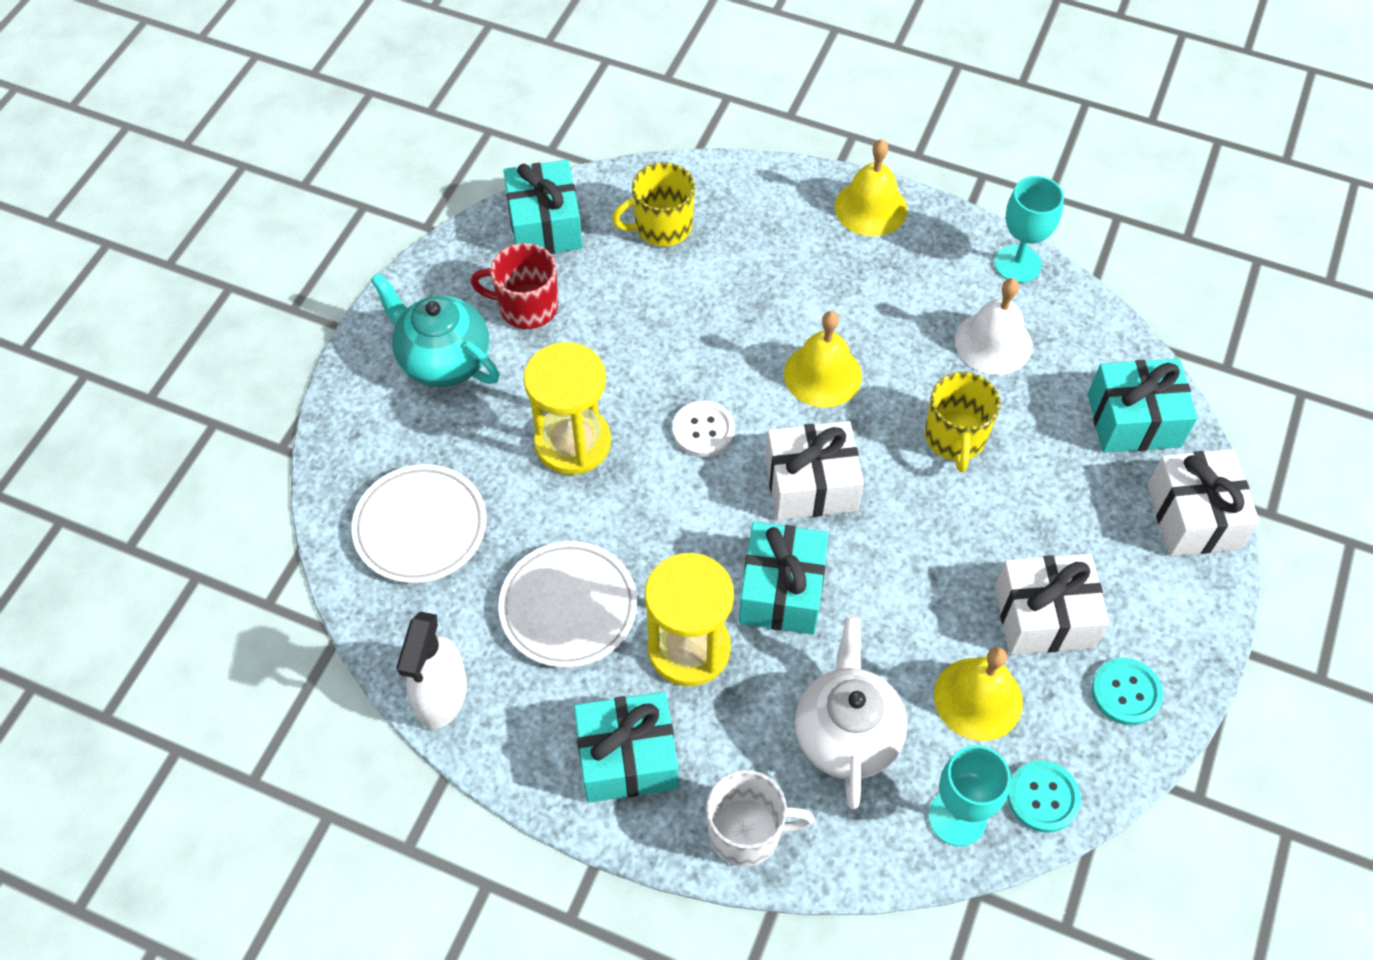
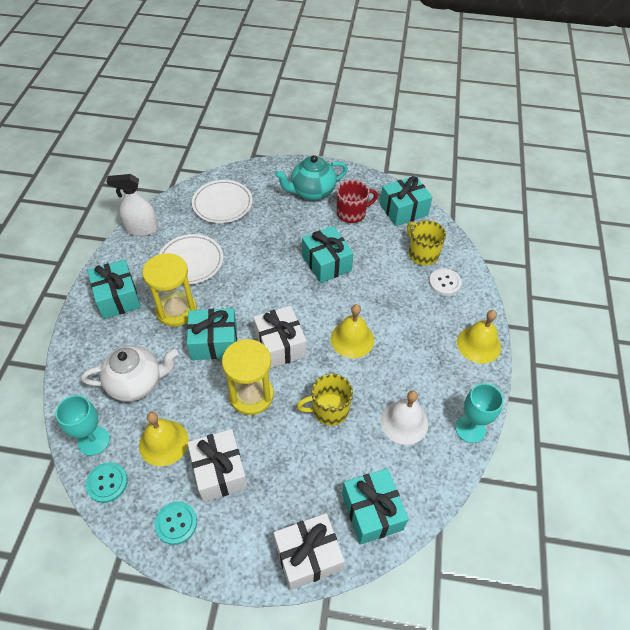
camera: 75 degrees right, 5 degrees down
turquoise teapot [370,273,499,387] -> turquoise teapot turned 135 degrees counterclockwise [275,155,348,200]
red mug [471,243,558,329] -> red mug turned 75 degrees clockwise [337,180,378,223]
yellow hourglass [523,342,611,475] -> yellow hourglass moved to [222,339,274,415]
white button [672,401,735,457] -> white button moved to [429,268,462,296]
white mug [706,770,815,867] -> none
none -> turquoise gift [302,226,353,283]

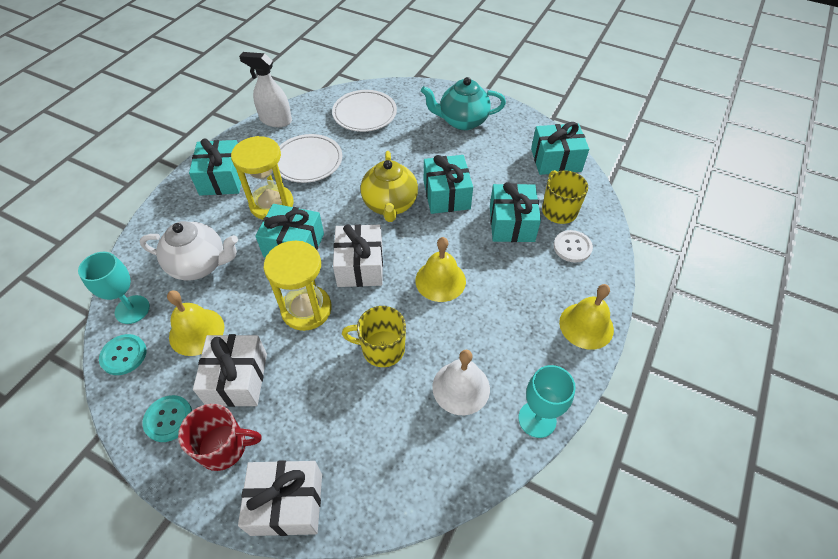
camera: 20 degrees right, 0 degrees up
red mug [337,180,378,223] -> red mug moved to [178,404,262,471]
turquoise gift [342,468,409,545] -> turquoise gift moved to [490,182,541,242]
none -> yellow teapot [361,151,418,222]

